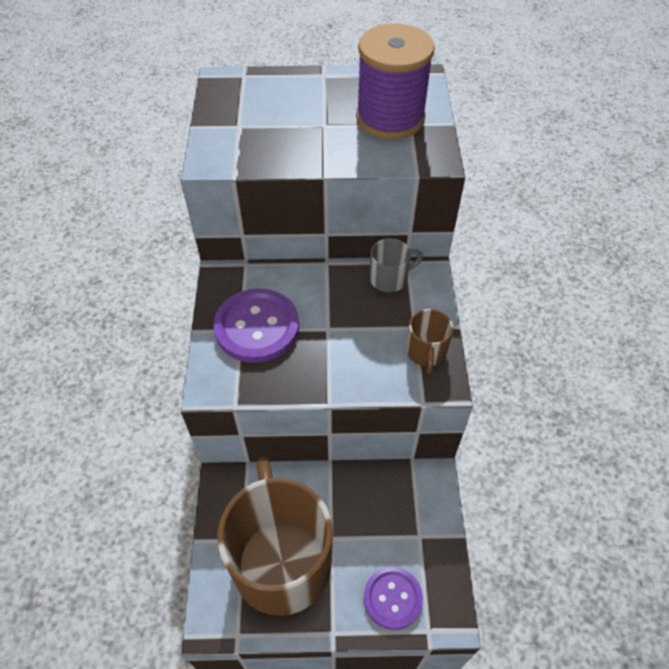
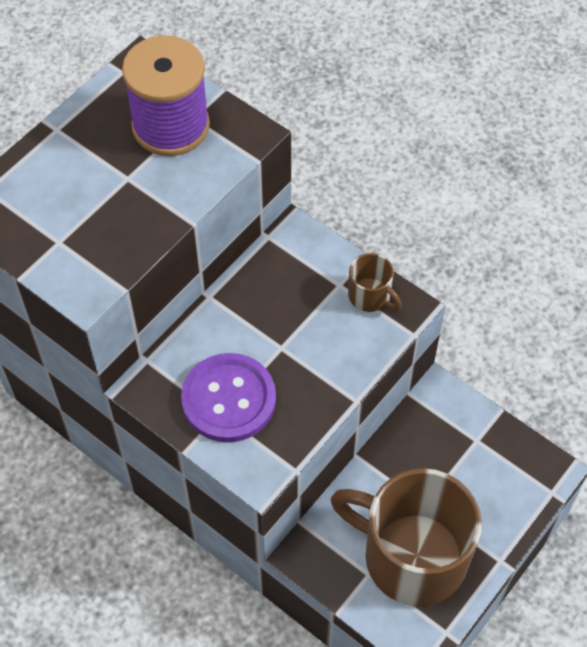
camera: 50 degrees left, 5 degrees up
purple button [364,567,423,630] -> none
grey mug [369,238,423,292] -> none

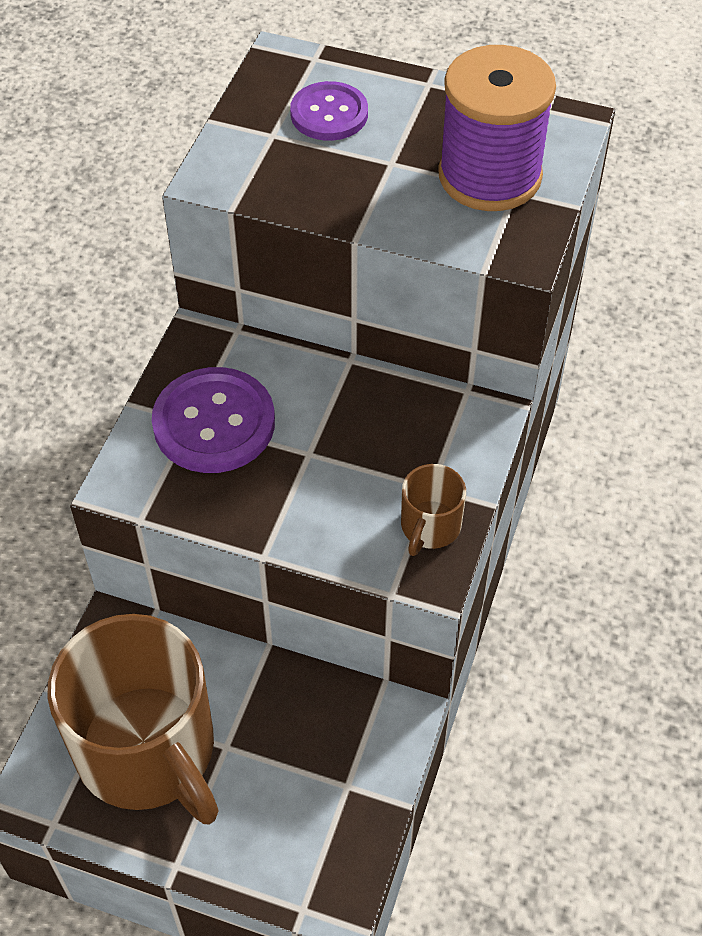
camera: 70 degrees right, 5 degrees down
brown mug [331,468,482,606] -> brown mug turned 135 degrees clockwise [47,614,219,824]
none -> purple button [290,81,368,141]

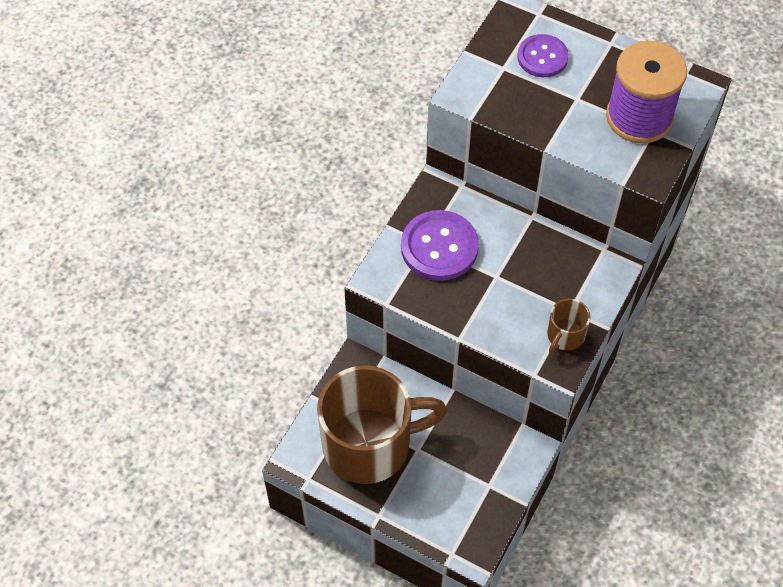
camera: 10 degrees right, 5 degrees up
brown mug [47,614,219,824] -> brown mug turned 75 degrees counterclockwise [317,365,447,484]

